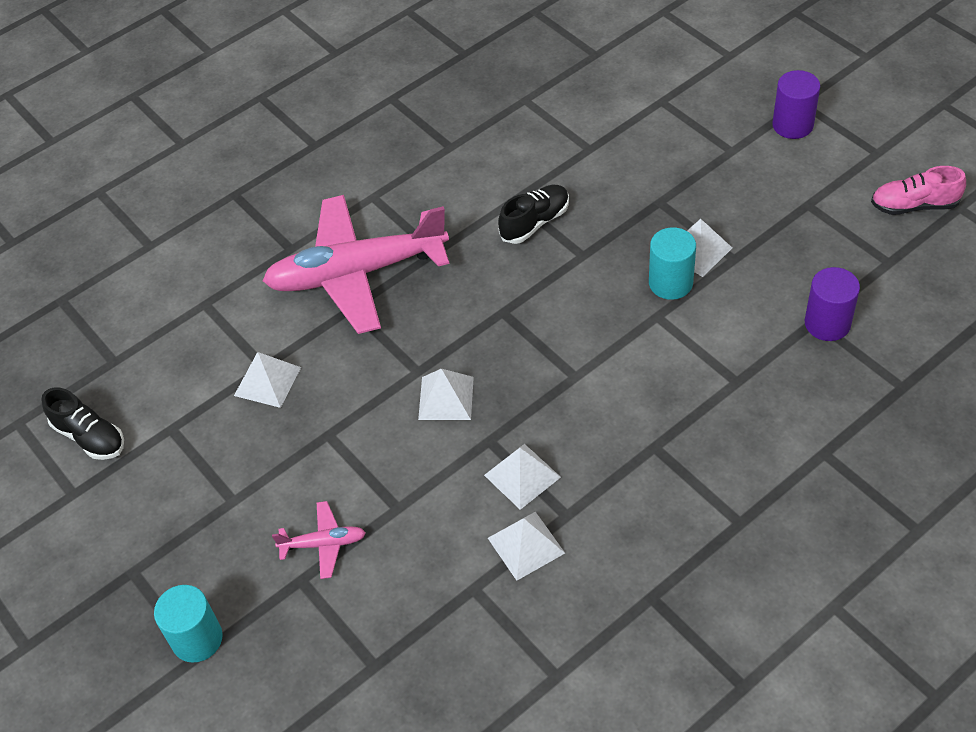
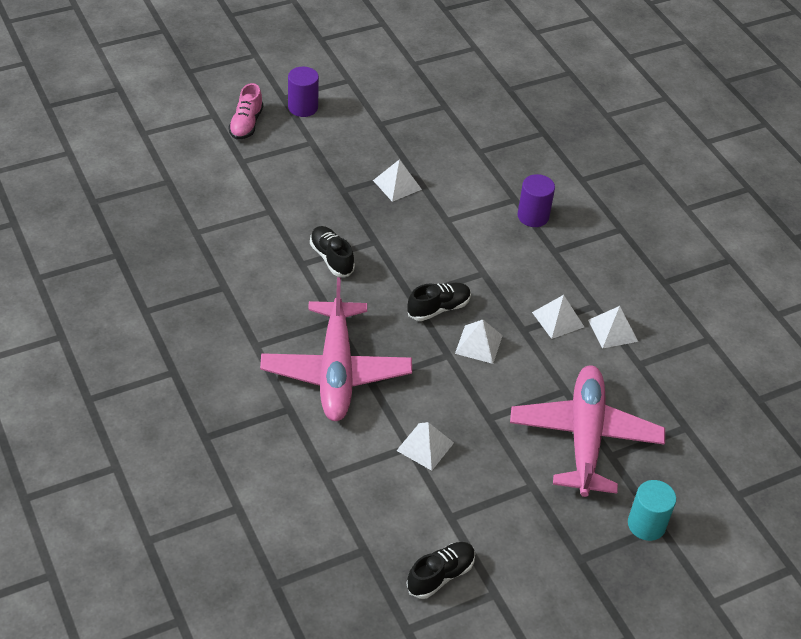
camera: 85 degrees left, 5 degrees down
pink plane [272,501,366,579] -> pink plane [510,365,665,497], size x2.40
turquoise cylinder [649,227,696,300] -> none
purple cylinder [805,267,860,341] -> purple cylinder moved to [517,174,555,227]
pink shoe [871,166,966,215] -> pink shoe moved to [229,83,263,140]
none -> black shoe [408,283,471,321]

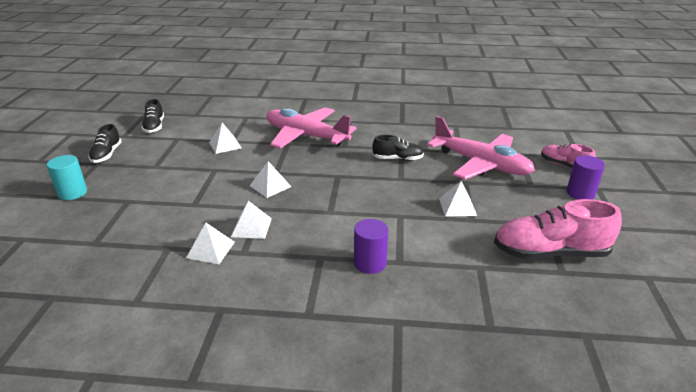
camera: 125 degrees right, 15 degrees down
black shoe [408,283,471,321] -> black shoe moved to [88,124,122,163]
pink plane [510,365,665,497] -> pink plane moved to [427,116,535,180]
none -> pink shoe [494,199,622,259]

